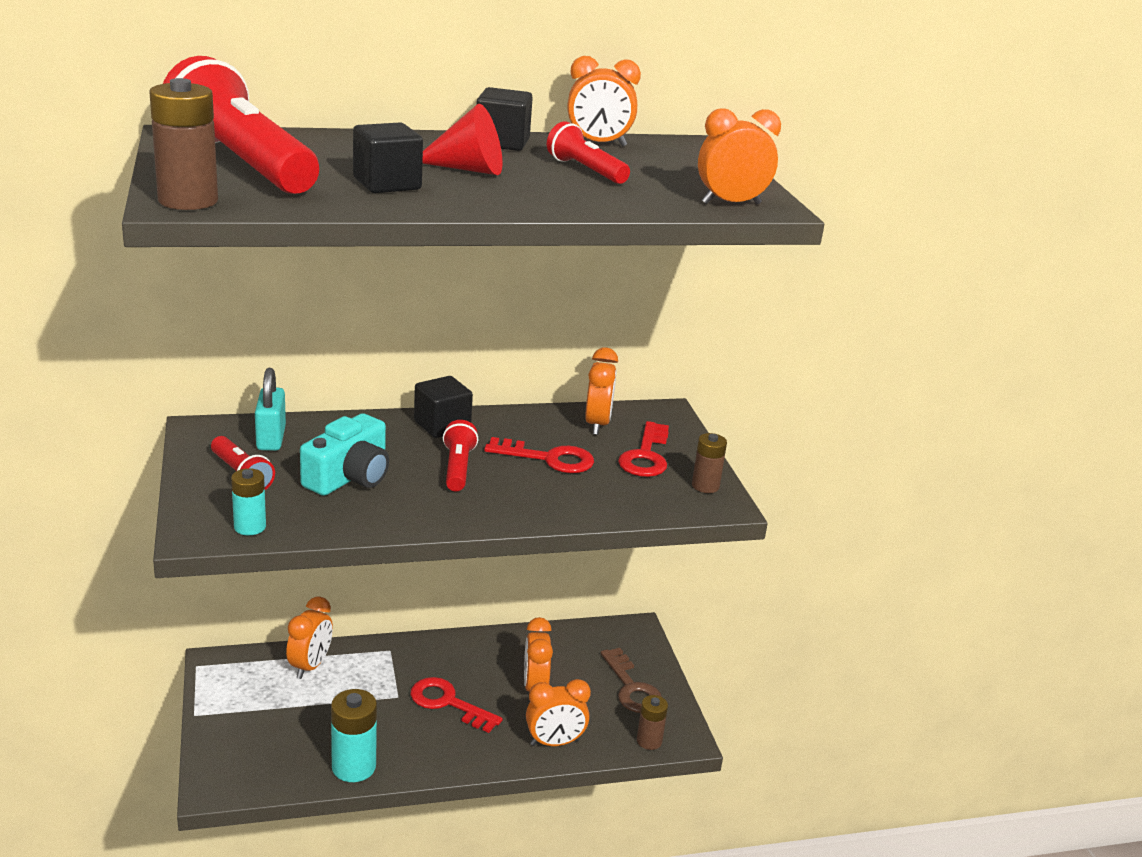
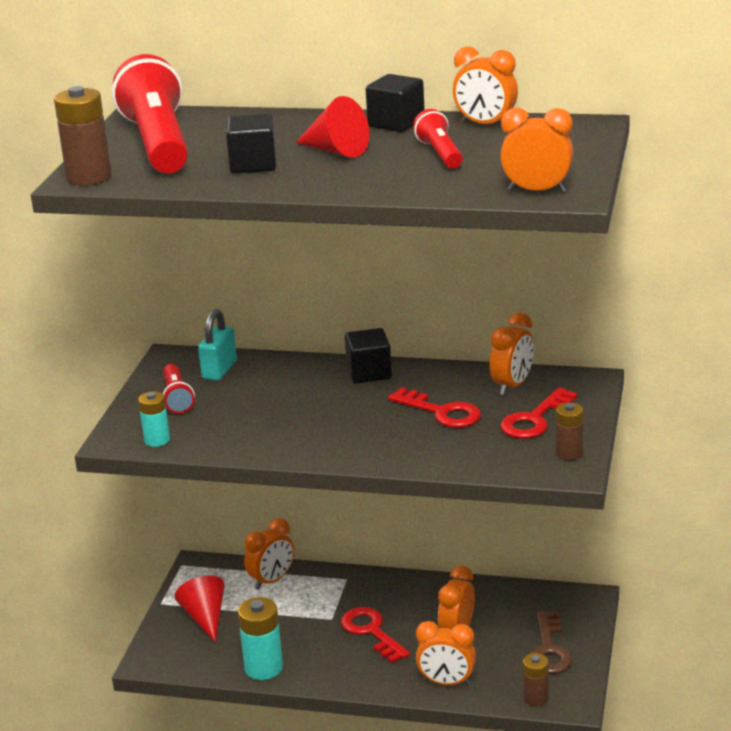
camera: 30 degrees right, 0 degrees up
turquoise camera [300,413,389,496] -> none
red flashlight [443,420,478,491] -> none
none -> red cone [175,575,225,642]

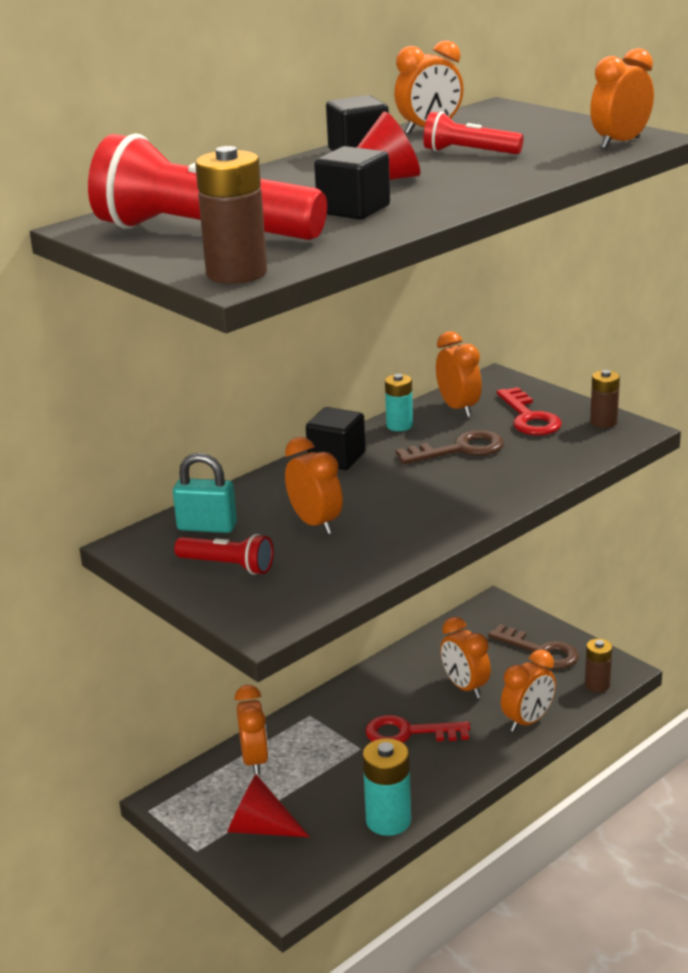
camera: 55 degrees left, 0 degrees up
turquoise battery [138,391,170,447] -> turquoise battery moved to [385,374,413,431]
turquoise padlock [198,309,237,381] -> turquoise padlock turned 45 degrees counterclockwise [173,453,237,533]
red key [388,387,481,428] -> brown key [396,430,504,464]
none -> orange clock [285,437,343,534]

